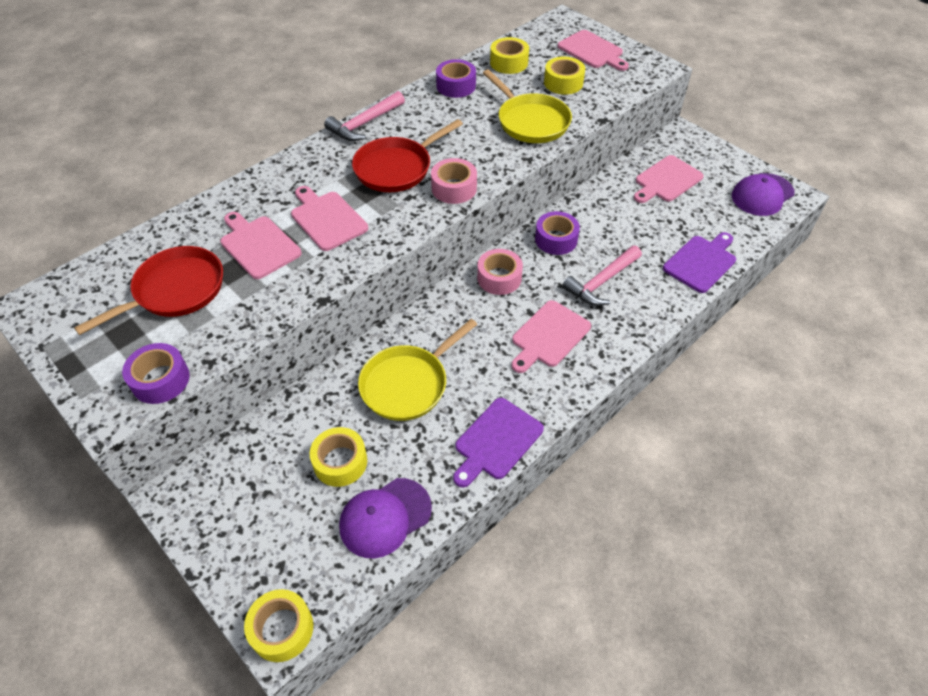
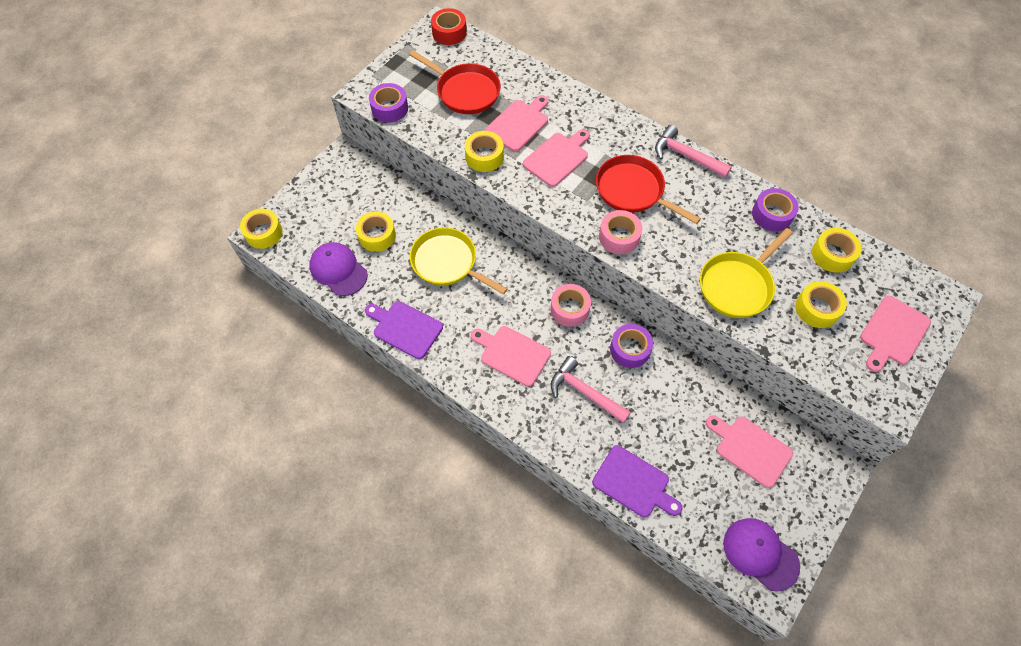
camera: 80 degrees right, 10 degrees up
none -> red tape [431,8,467,45]
none -> yellow tape [465,131,504,172]

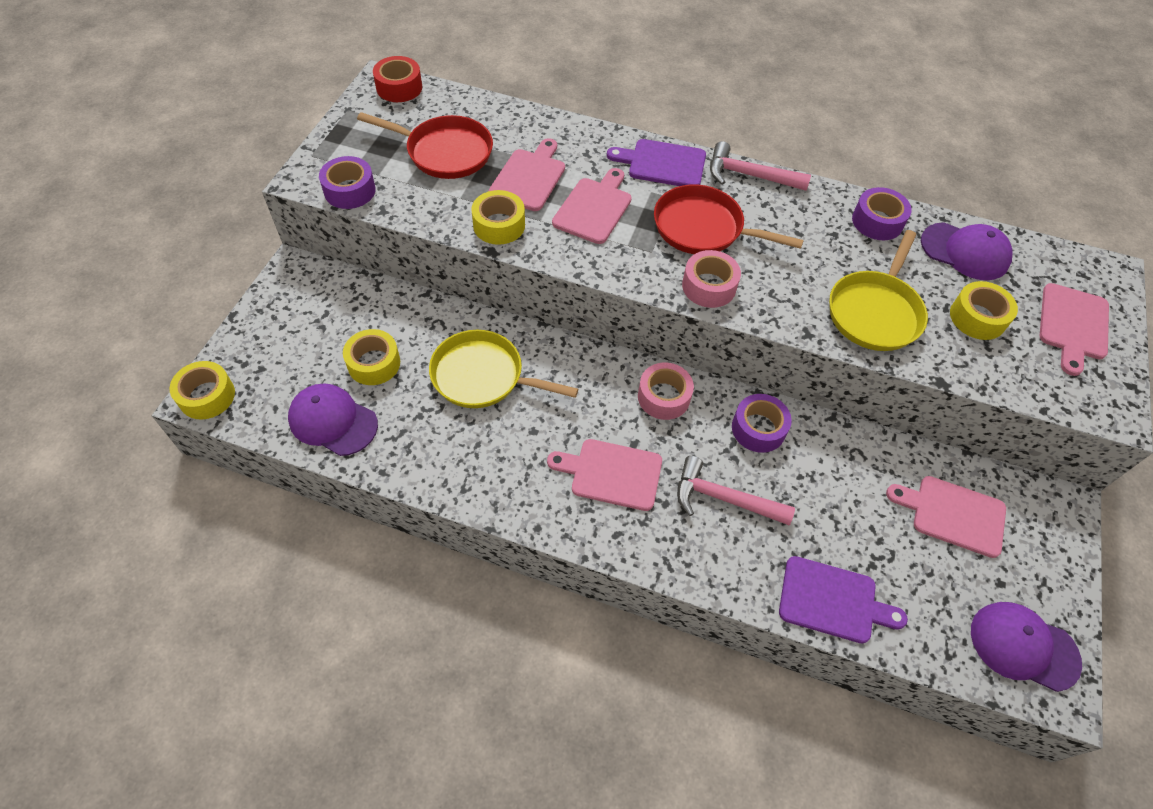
camera: 20 degrees left, 5 degrees down
purple cutting board [365,301,443,359] -> purple cutting board moved to [607,139,706,186]
yellow tape [812,228,862,273] -> purple cap [921,222,1013,280]

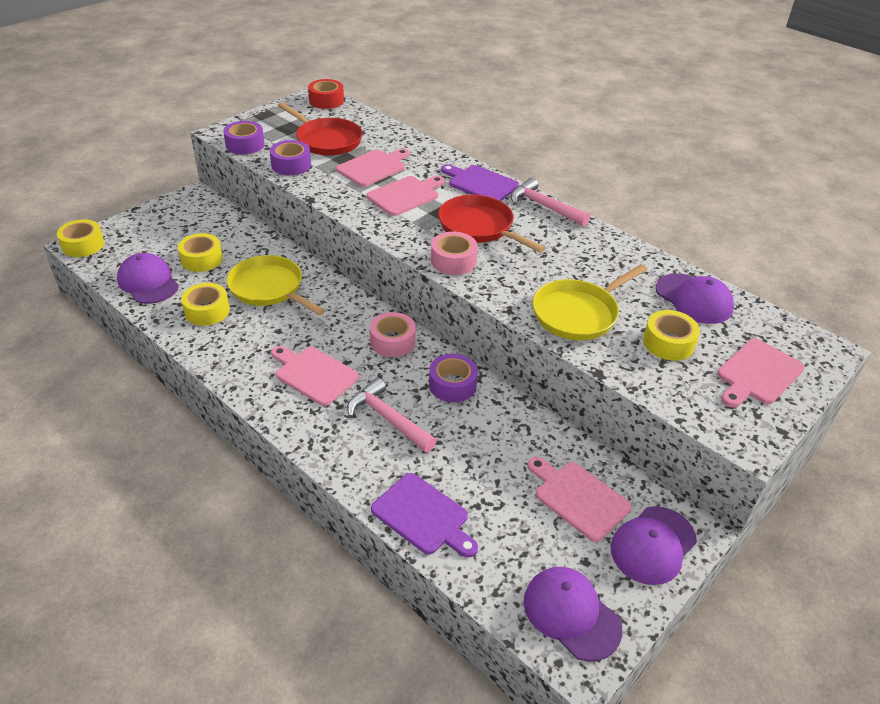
camera: 25 degrees right, 15 degrees down
yellow tape [471,190,525,245] -> yellow tape moved to [181,283,230,326]
purple tape [852,187,912,240] -> purple tape moved to [270,140,311,175]
none -> purple cap [611,506,697,585]

